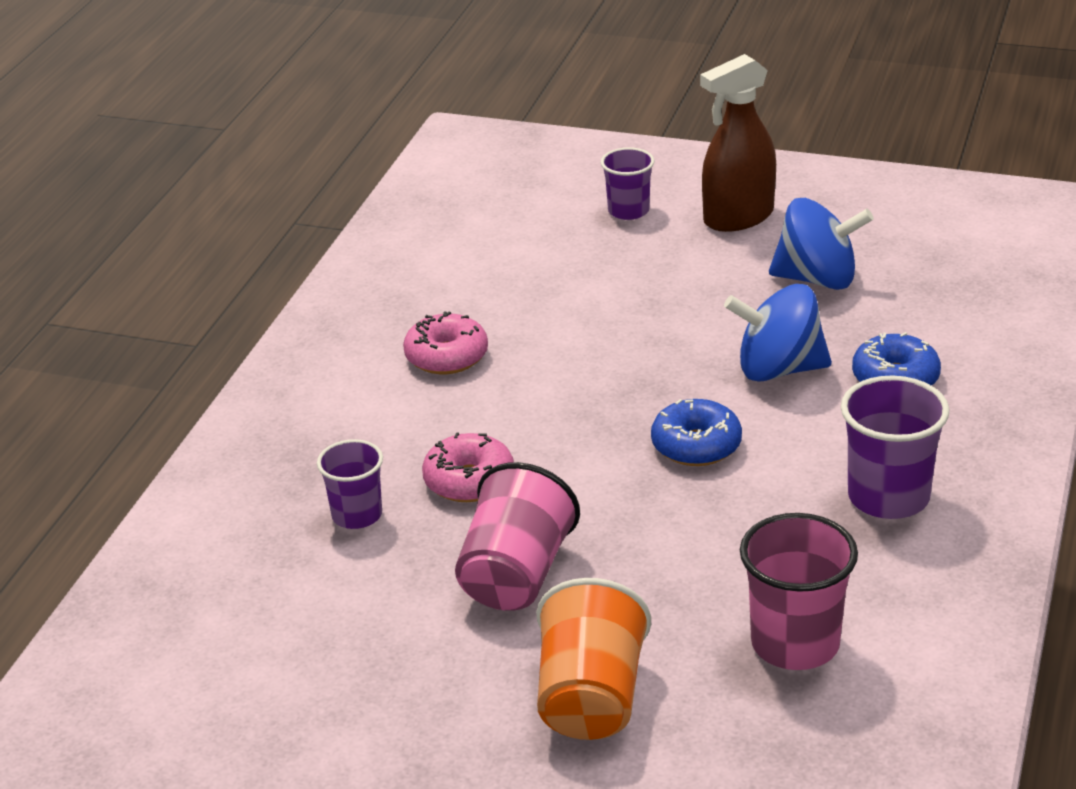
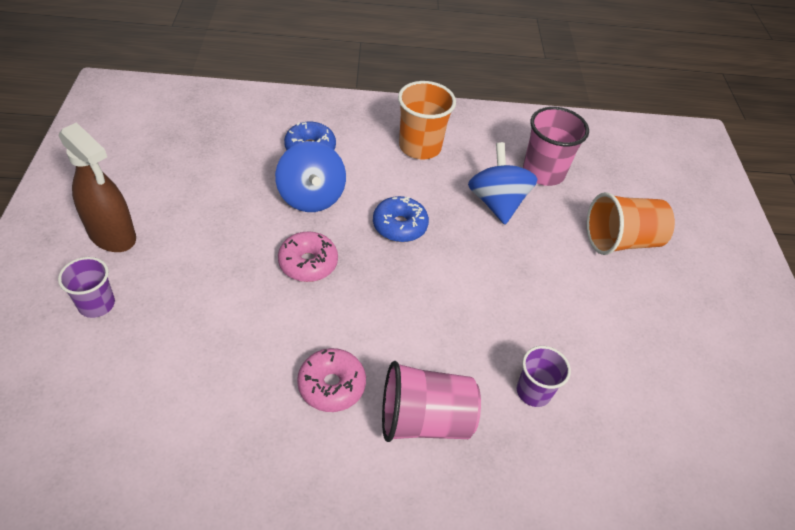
camera: 115 degrees left, 15 degrees up
pink donut [422,432,514,502] -> pink donut moved to [278,232,338,282]
pink cup [455,462,580,611] -> pink cup moved to [382,361,481,442]
blue spinning top [769,198,874,290] -> blue spinning top moved to [468,142,538,224]
purple cup [841,375,949,519] -> orange cup [398,81,456,159]

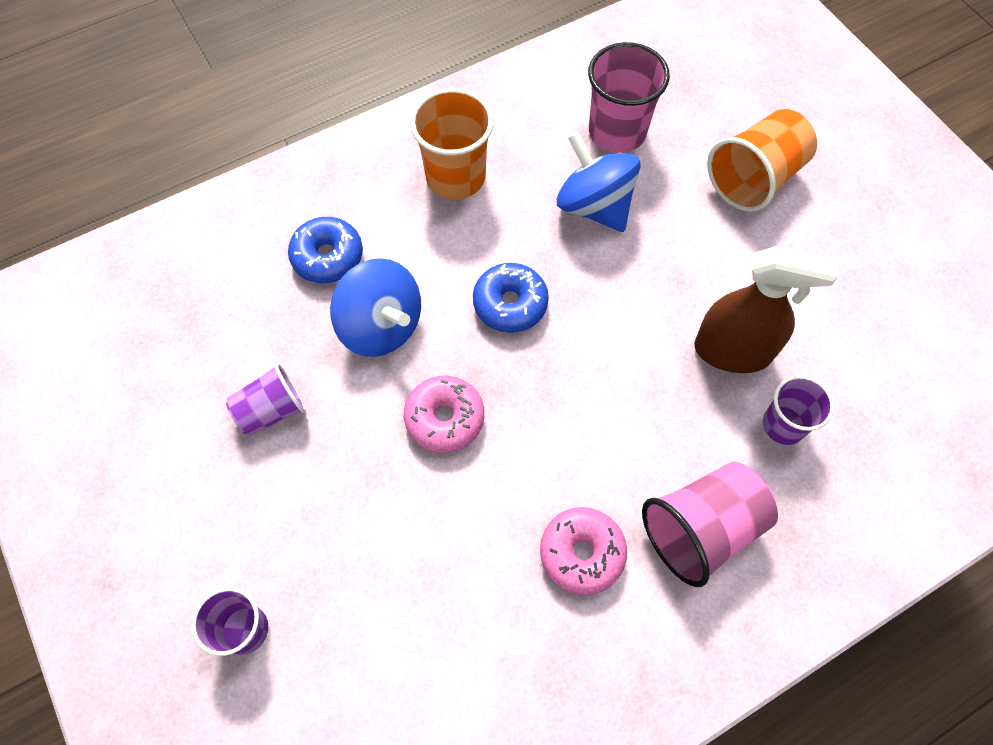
camera: 25 degrees left, 15 degrees up
brown spray bottle [59,122,136,252] -> brown spray bottle moved to [694,246,838,373]
none -> purple cup [226,363,306,436]

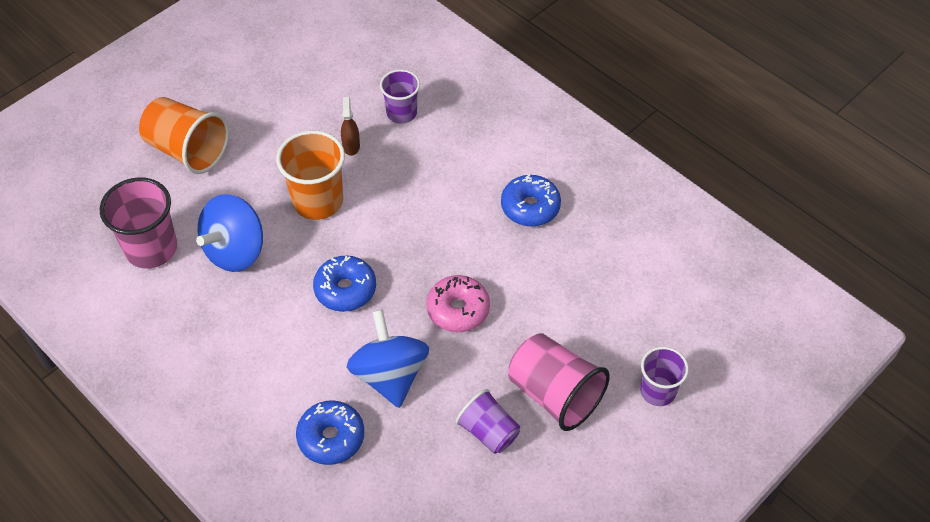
camera: 105 degrees left, 10 degrees down
blue spinning top [330,258,421,357] -> blue spinning top turned 45 degrees counterclockwise [347,309,429,408]
orange cup [410,88,494,199] -> orange cup moved to [276,130,345,220]
pink donut [540,507,627,595] -> blue donut [501,175,561,227]
pink cup [642,462,778,587] -> pink cup moved to [508,333,610,431]
brown spray bottle [694,246,838,373] -> brown spray bottle [341,97,360,156], size x0.45

